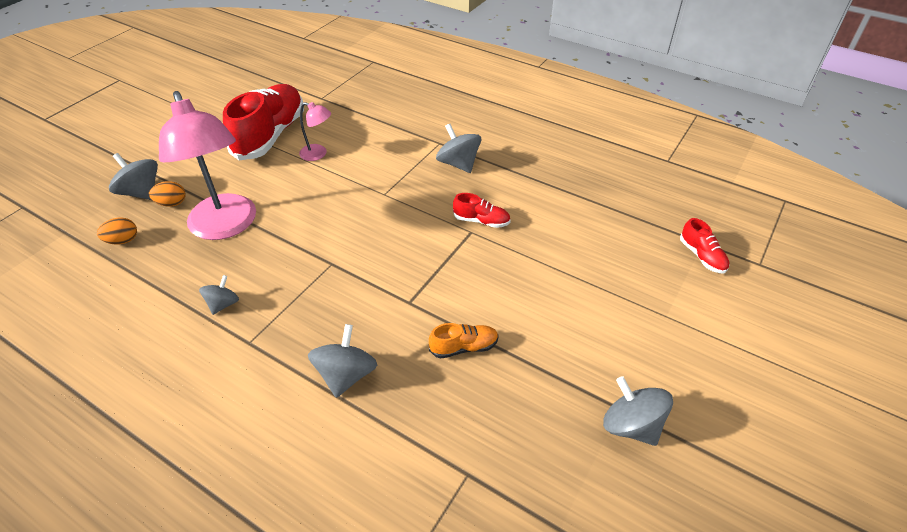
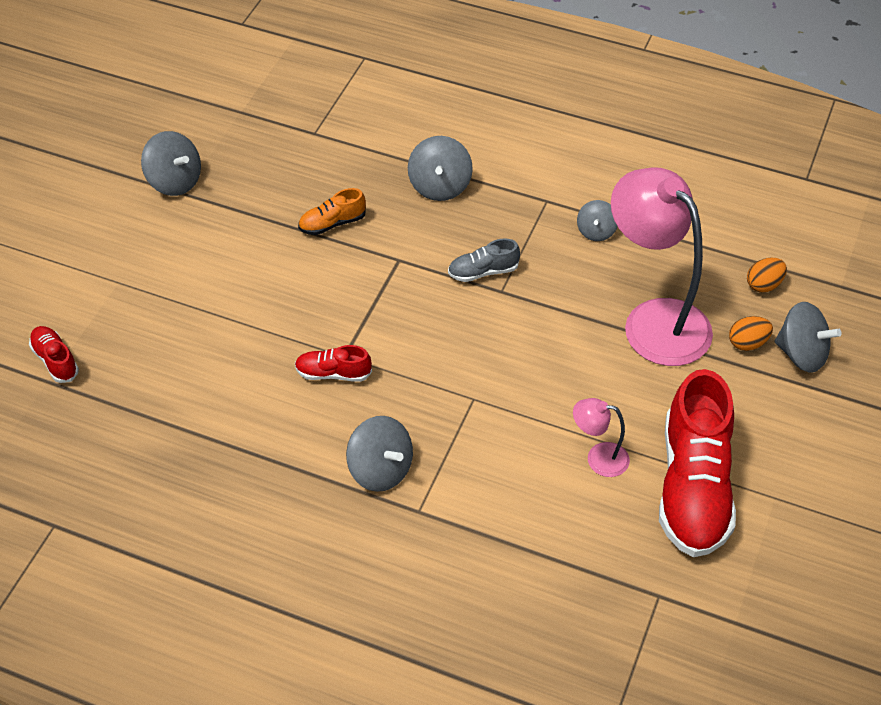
camera: 170 degrees right, 5 degrees up
none -> grey shoe [448,239,520,282]

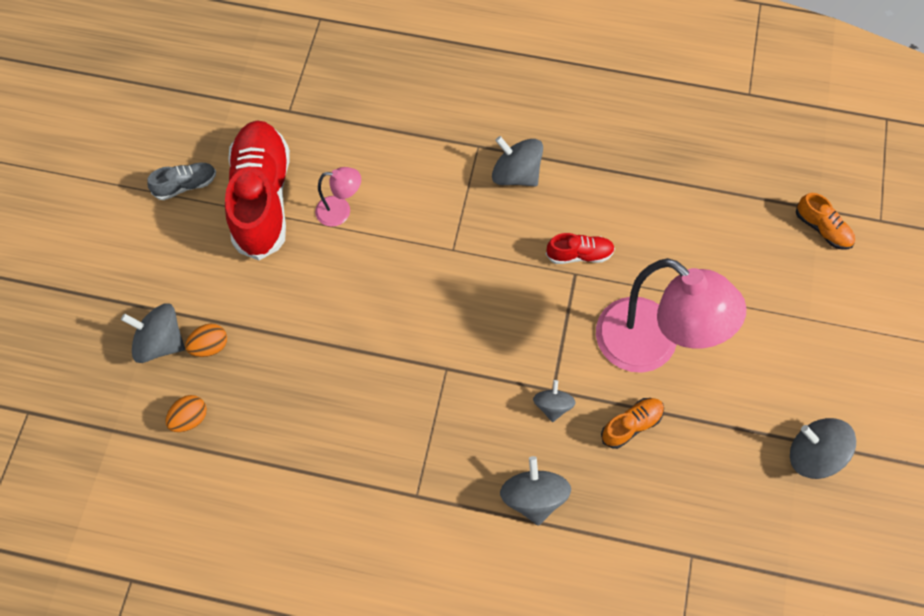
camera: 170 degrees right, 15 degrees up
red shoe [29,326,79,383] -> orange shoe [796,193,855,250]
grey shoe [448,239,520,282] -> grey shoe moved to [147,163,216,200]
grey spinning top [577,200,617,241] -> grey spinning top moved to [533,380,576,422]
pink lamp [611,167,713,366] -> pink lamp moved to [596,258,746,373]

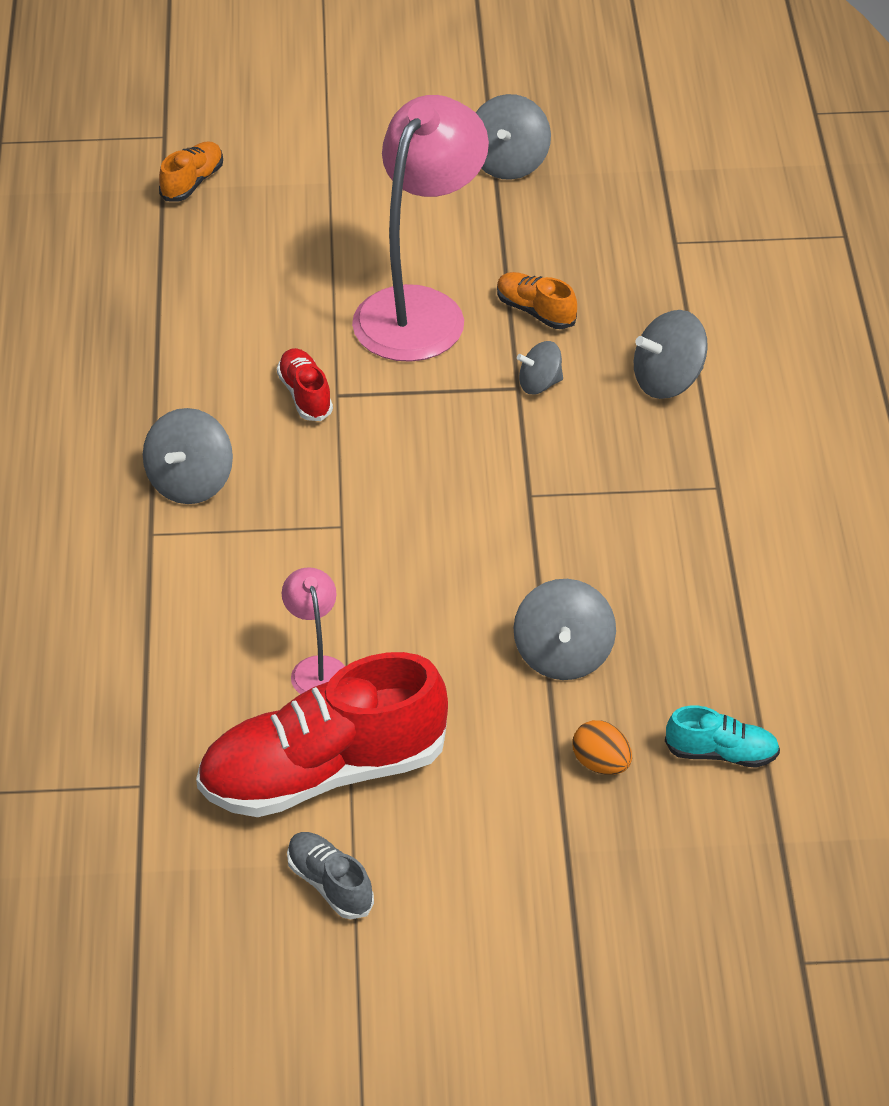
camera: 105 degrees left, 20 degrees down
grey spinning top [121,304,185,363] -> grey spinning top moved to [513,579,616,680]
orange egg [165,395,207,432] -> turquoise shoe [665,706,780,768]

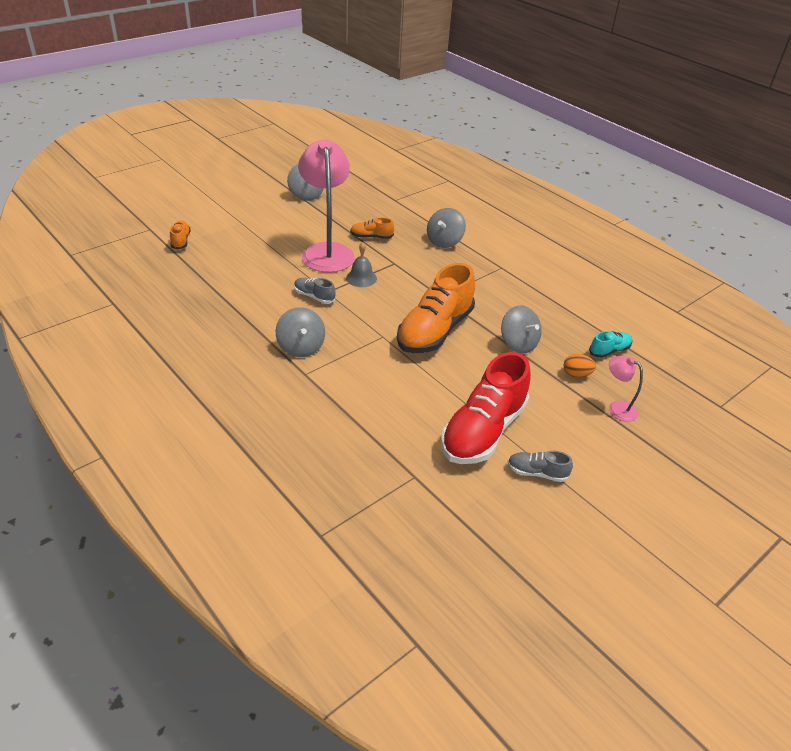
camera: 40 degrees left, 5 degrees down
red shoe [277,348,333,421] -> grey shoe [294,278,336,304]
pink lamp [282,567,345,694] -> pink lamp moved to [609,355,643,422]
grey spinning top [517,341,563,394] -> none
none -> grey bell [346,242,377,287]
none -> orange shoe [397,263,475,353]

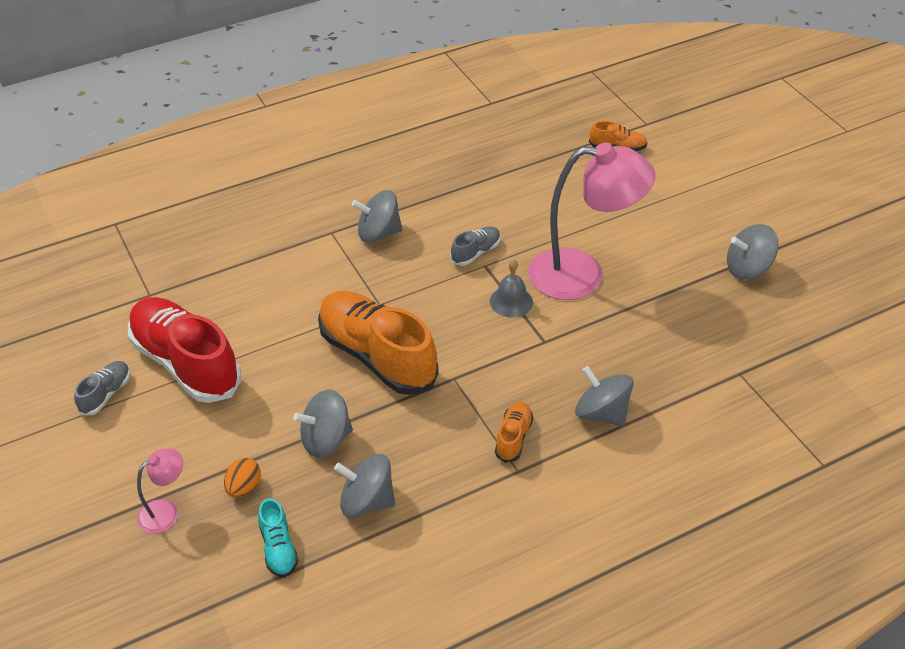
camera: 105 degrees right, 5 degrees up
orange shoe [350,218,394,239] -> orange shoe moved to [495,402,533,463]
none -> grey spinning top [334,454,396,517]

